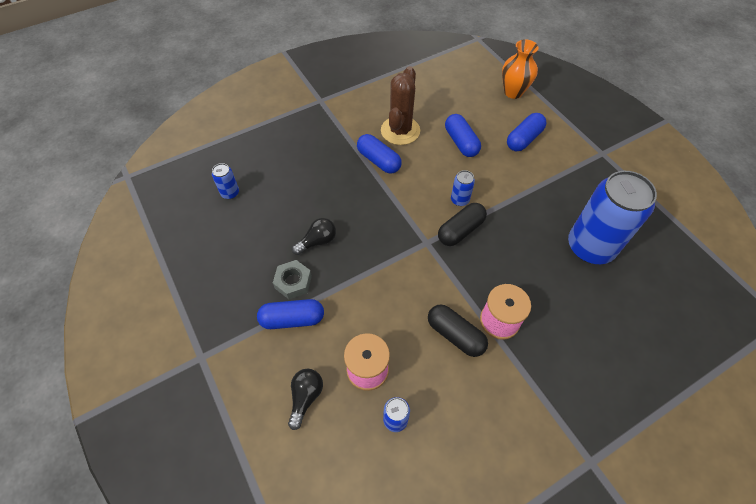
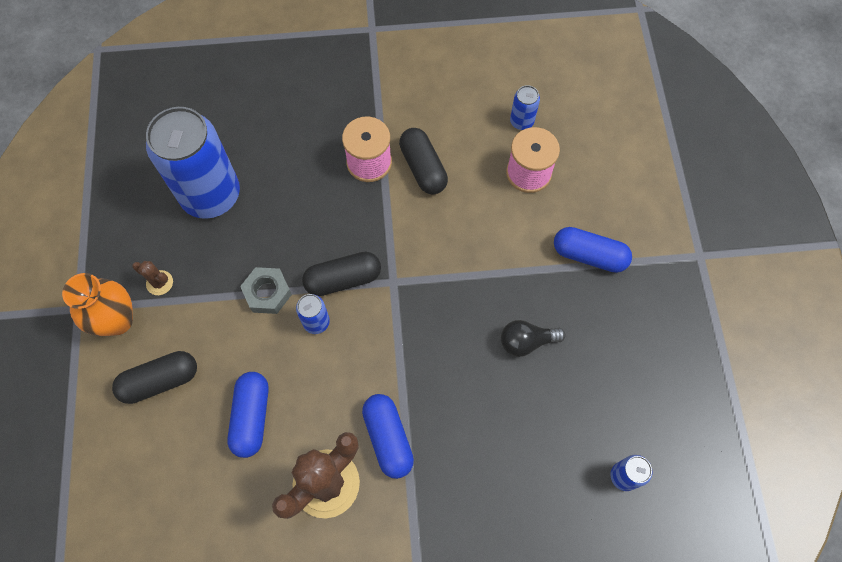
camera: 155 degrees left, 10 degrees up
grey nut [273,260,312,299] -> grey nut moved to [240,267,292,314]
black light bulb [288,369,323,430] -> none
orange vase [502,39,538,99] -> orange vase moved to [62,273,133,336]
blue capsule [507,113,546,151] -> black capsule [112,351,197,404]
none -> brown cactus [132,261,173,295]

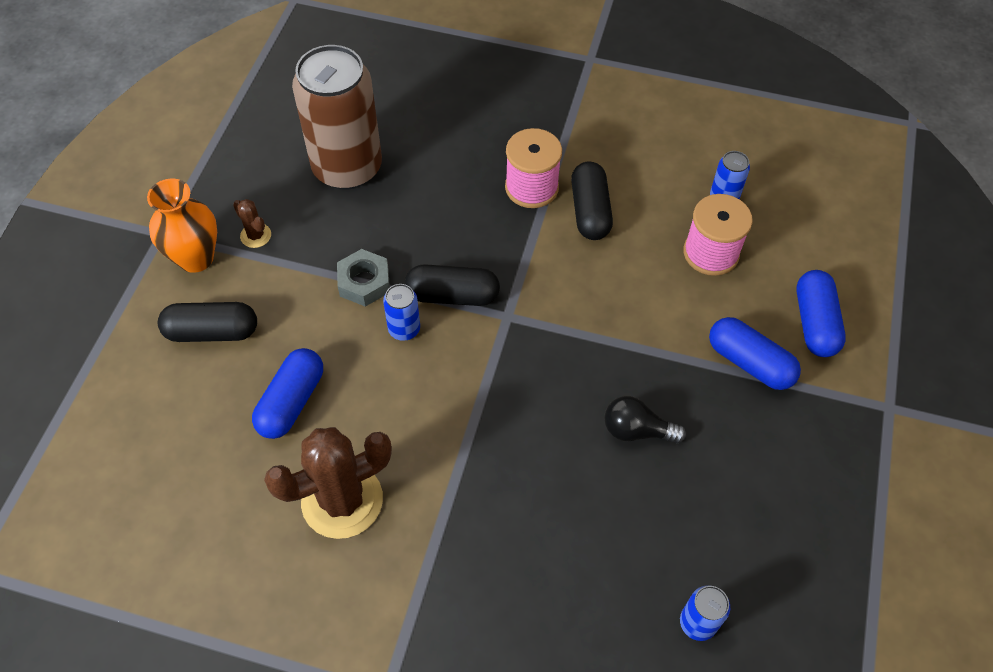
camera: 20 degrees right, 10 degrees down
blue can [146,107,240,219] -> brown can [292,45,382,190]
blue capsule [362,394,414,479] -> blue capsule moved to [796,270,846,357]

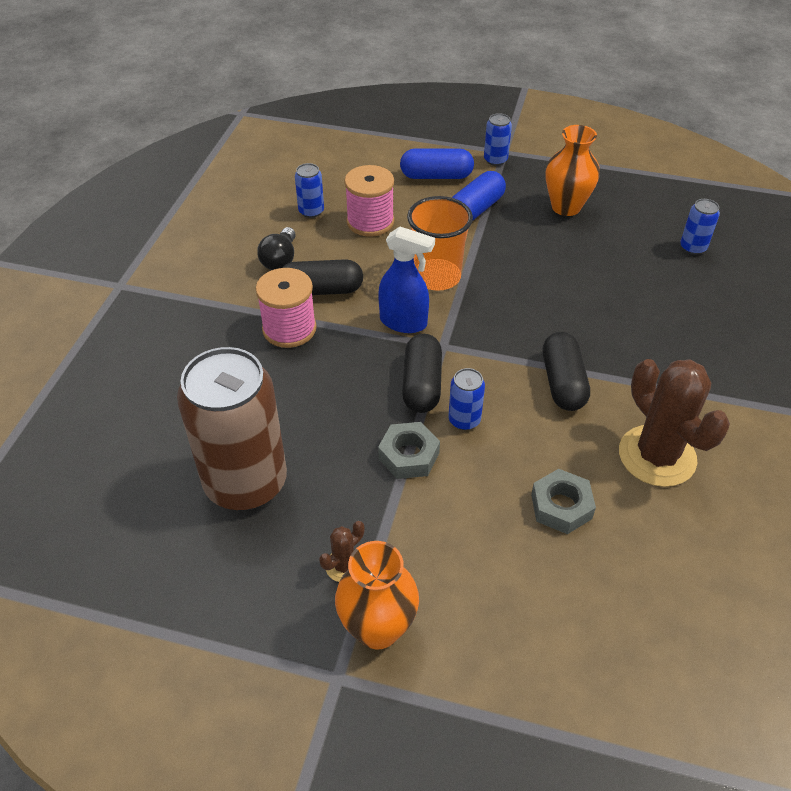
camera: 90 degrees left, 10 degrees down
black capsule [158,302,257,342] -> black capsule moved to [543,332,590,411]
blue capsule [252,348,323,439] -> grey nut [531,469,596,534]
black light bulb [604,396,686,443] -> black light bulb moved to [257,227,296,270]
none -> blue spray bottle [378,227,435,333]
none -> orange cup [407,196,473,291]
none -> blue can [484,113,512,166]
none -> orange vase [545,125,600,216]

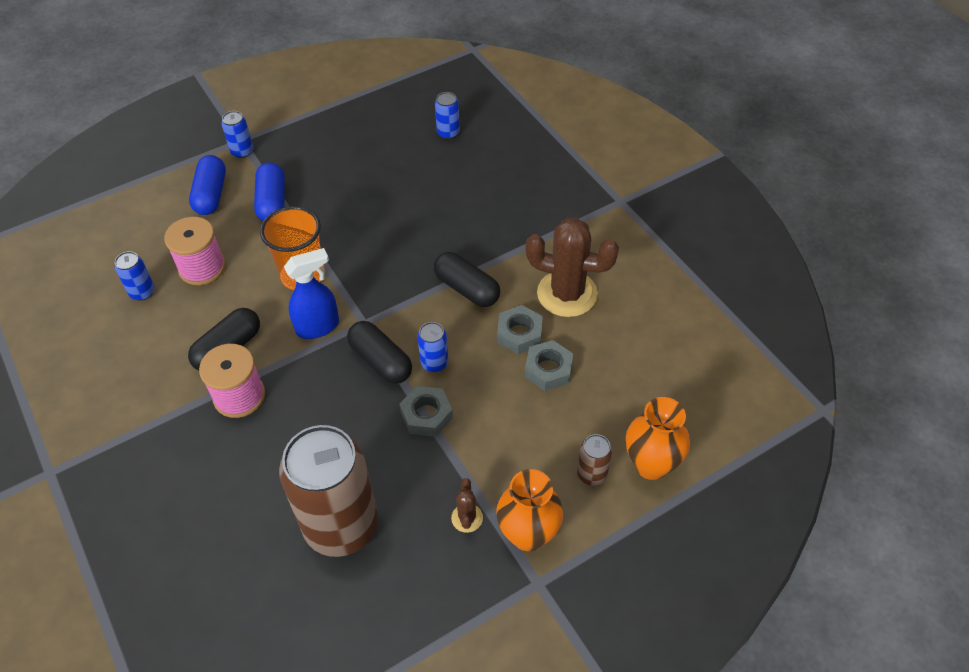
camera: 45 degrees left, 5 degrees up
black light bulb [257,227,296,270] -> none
blue capsule [400,148,474,179] -> blue capsule turned 45 degrees counterclockwise [189,155,226,215]
orange vase [545,125,600,216] -> orange vase moved to [626,397,690,480]
none -> grey nut [497,305,543,354]
none -> brown can [577,434,612,486]

